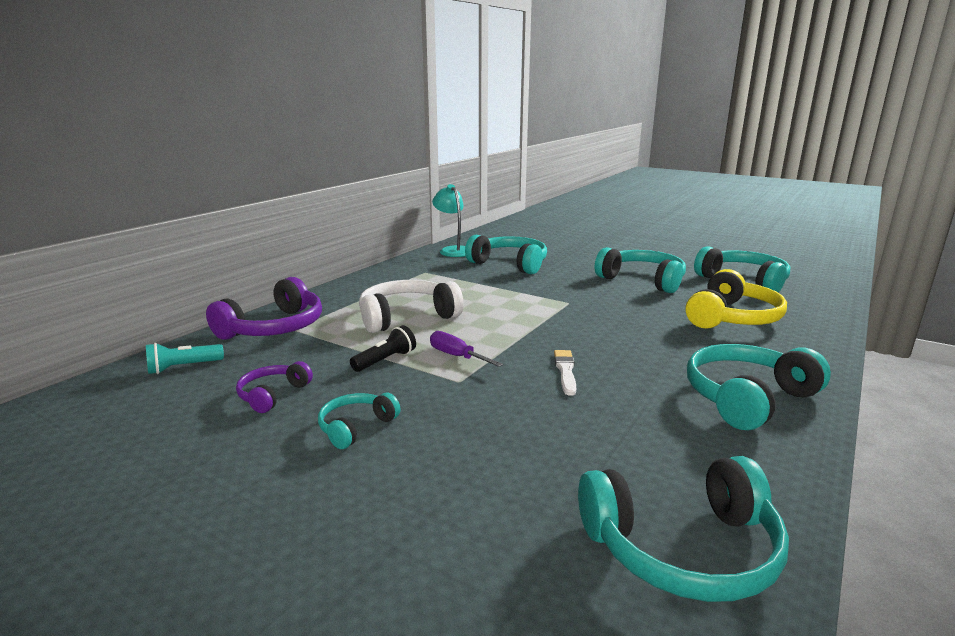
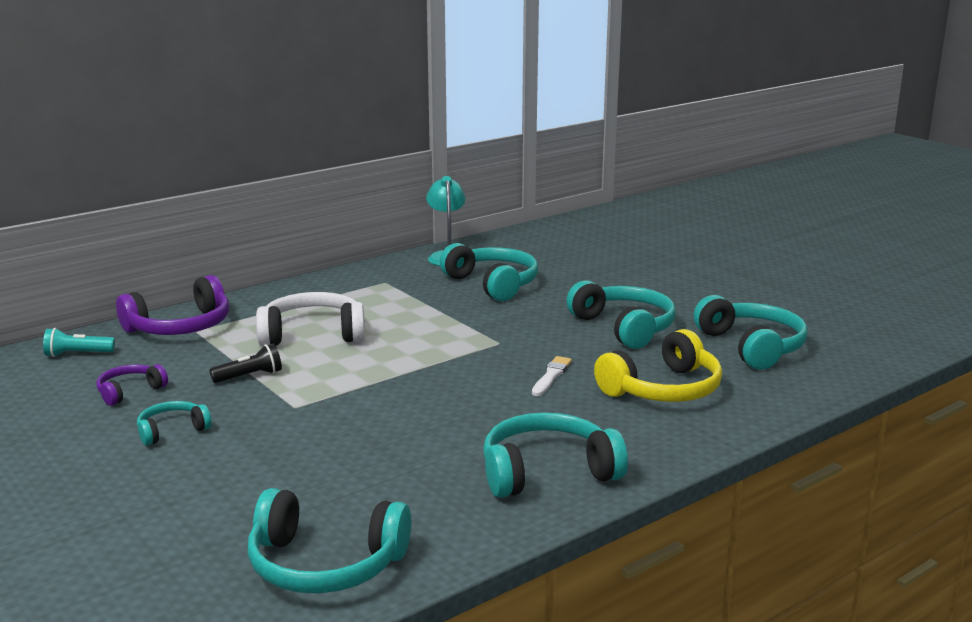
camera: 20 degrees right, 0 degrees up
purple screwdriver [430,331,503,367] -> none
white brush [554,350,576,396] -> white brush moved to [532,356,572,396]

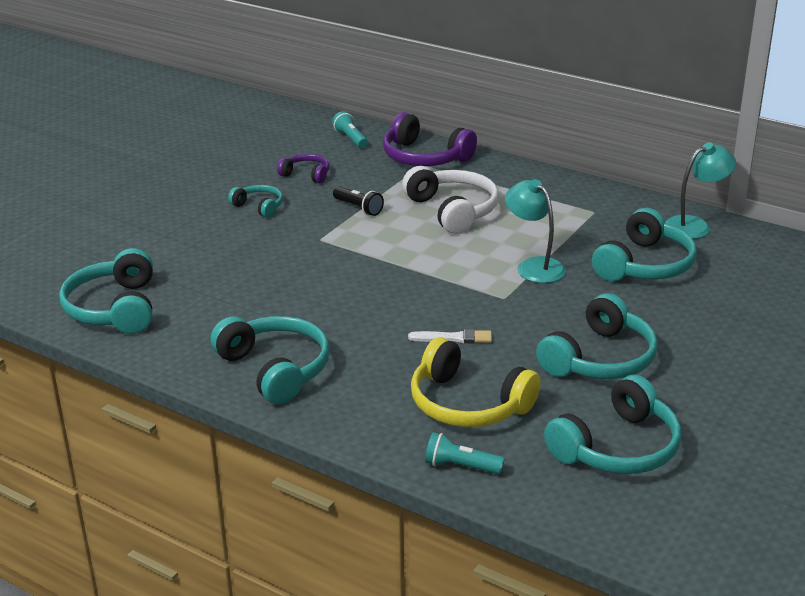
camera: 70 degrees right, 10 degrees up
none -> turquoise flashlight [425,432,505,474]
none -> turquoise lamp [505,179,566,283]

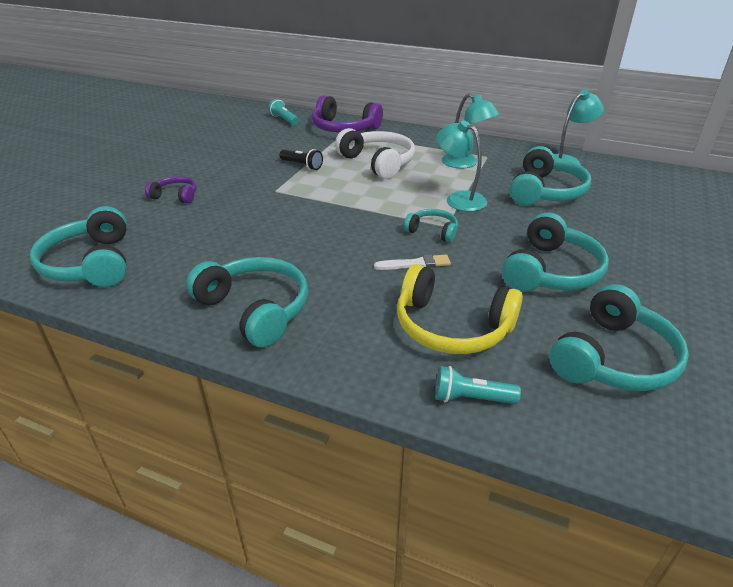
camera: 10 degrees left, 5 degrees up
turquoise headphones [228,185,283,218] -> turquoise headphones moved to [404,209,458,243]
purple headphones [277,154,329,183] -> purple headphones moved to [145,176,197,203]
none -> turquoise lamp [442,93,499,169]

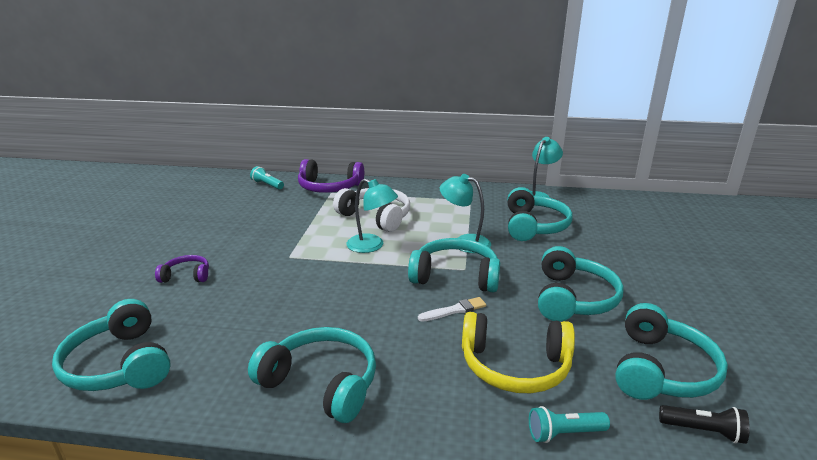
camera: 15 degrees left, 10 degrees down
black flashlight [279,149,323,170] -> black flashlight moved to [659,405,750,444]
turquoise headphones [404,209,458,243] -> turquoise headphones [408,238,500,293], size x1.84
turquoise lamp [442,93,499,169] -> turquoise lamp moved to [346,179,398,253]

